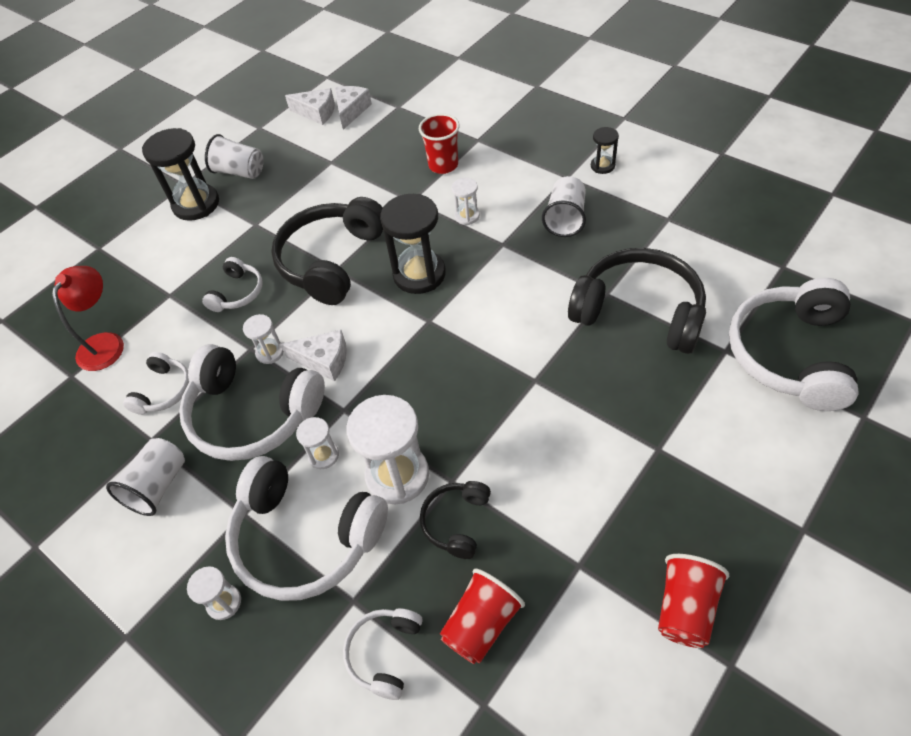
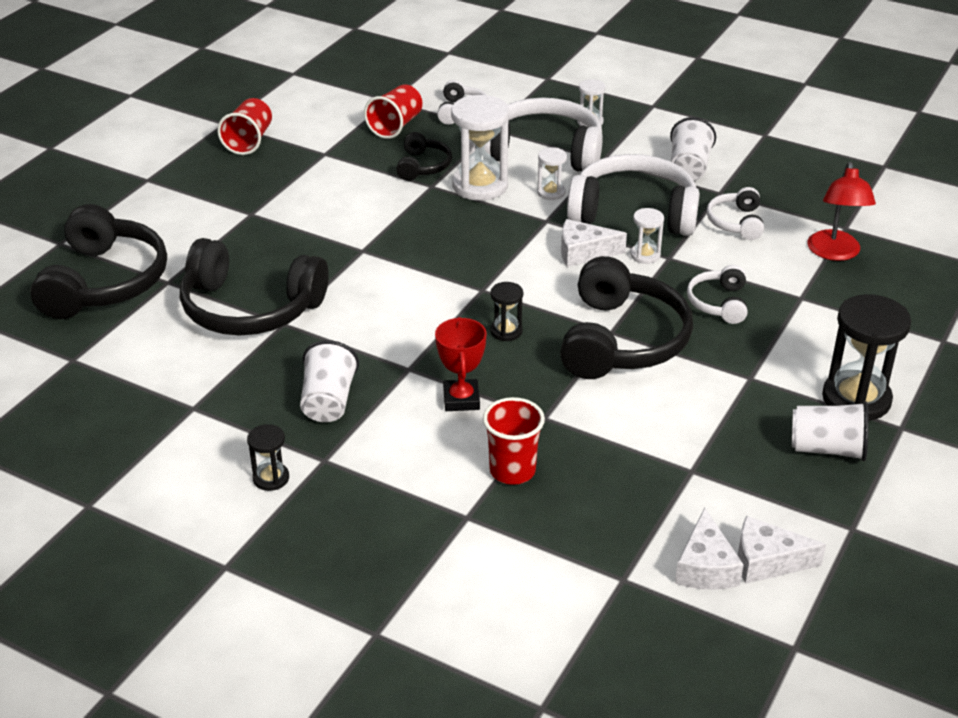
camera: 165 degrees right, 15 degrees down
black hourglass [380,194,446,294] -> black hourglass [490,282,523,341], size x0.50
white hourglass [452,178,480,225] -> red trophy [435,317,487,411]
white headphones [729,278,859,411] -> black headphones [30,204,167,319]

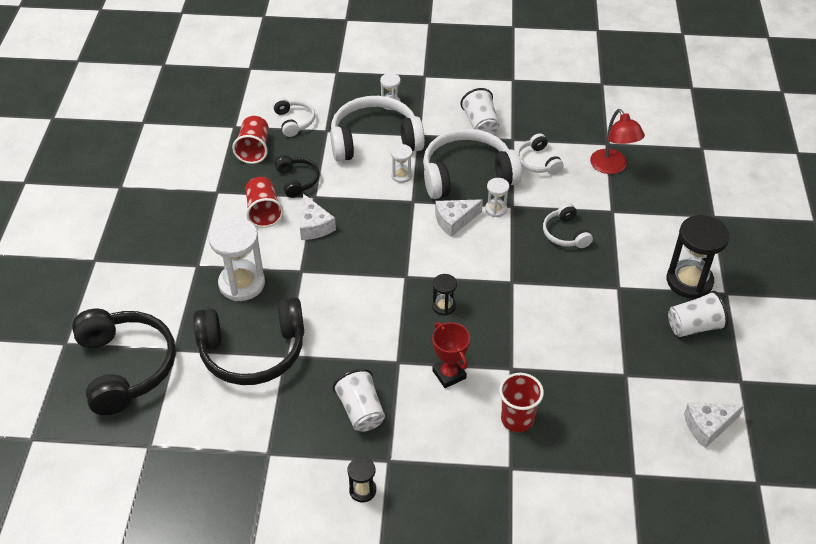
camera: 25 degrees left, 10 degrees up
red cup [217,98,272,155] -> red cup moved to [245,177,284,228]
white hourglass [451,95,509,200] -> white hourglass moved to [209,217,265,301]
black headphones [560,256,693,379] -> none
white cheese [675,508,744,590] -> white cheese moved to [300,194,336,240]

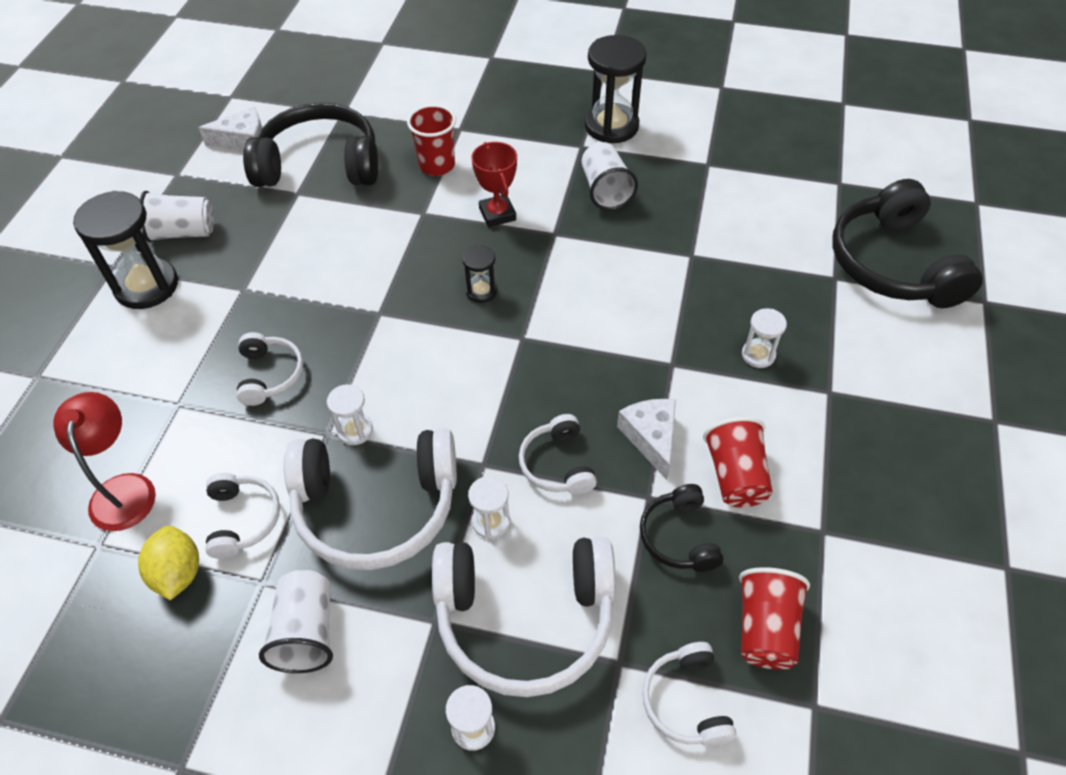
camera: 170 degrees left, 5 degrees up
black headphones [193,297,304,385] -> black headphones moved to [243,103,378,187]
white hourglass [209,217,265,301] -> white hourglass [742,308,787,368], size x0.50
black hourglass [348,457,376,502] -> black hourglass [585,35,647,143], size x1.99
white cheese [435,199,483,237] -> none
none -> yellow lemon [138,526,199,600]
none -> white headphones [519,414,597,495]

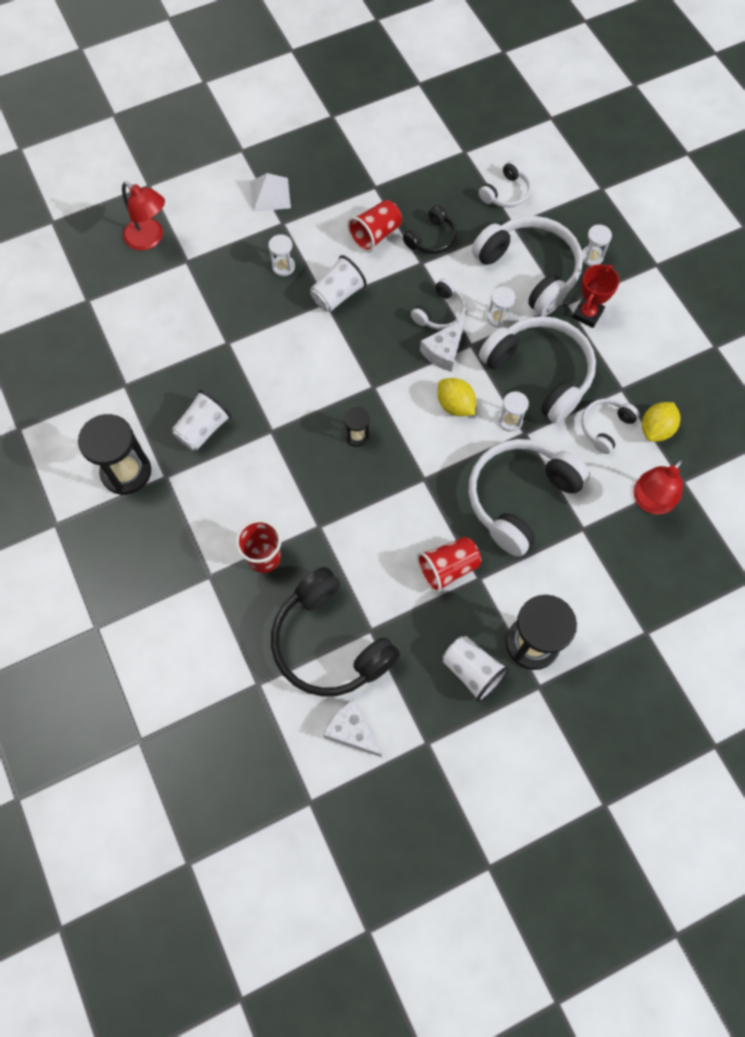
camera: 130 degrees left, 15 degrees up
white headphones [236,332,303,406] -> white headphones [469,439,590,557], size x2.00
white cup [259,570,333,673] -> white cup moved to [310,255,367,312]
red trophy [471,142,517,227] -> red trophy moved to [572,264,620,328]
white cheese [617,399,676,480] -> white cheese moved to [420,319,465,372]
red cup [739,567,810,670] -> red cup moved to [417,537,481,593]
black headphones [833,179,983,308] -> red lamp [122,182,165,250]
none -> white pyramid [250,173,291,212]
none -> yellow lemon [438,378,476,416]

